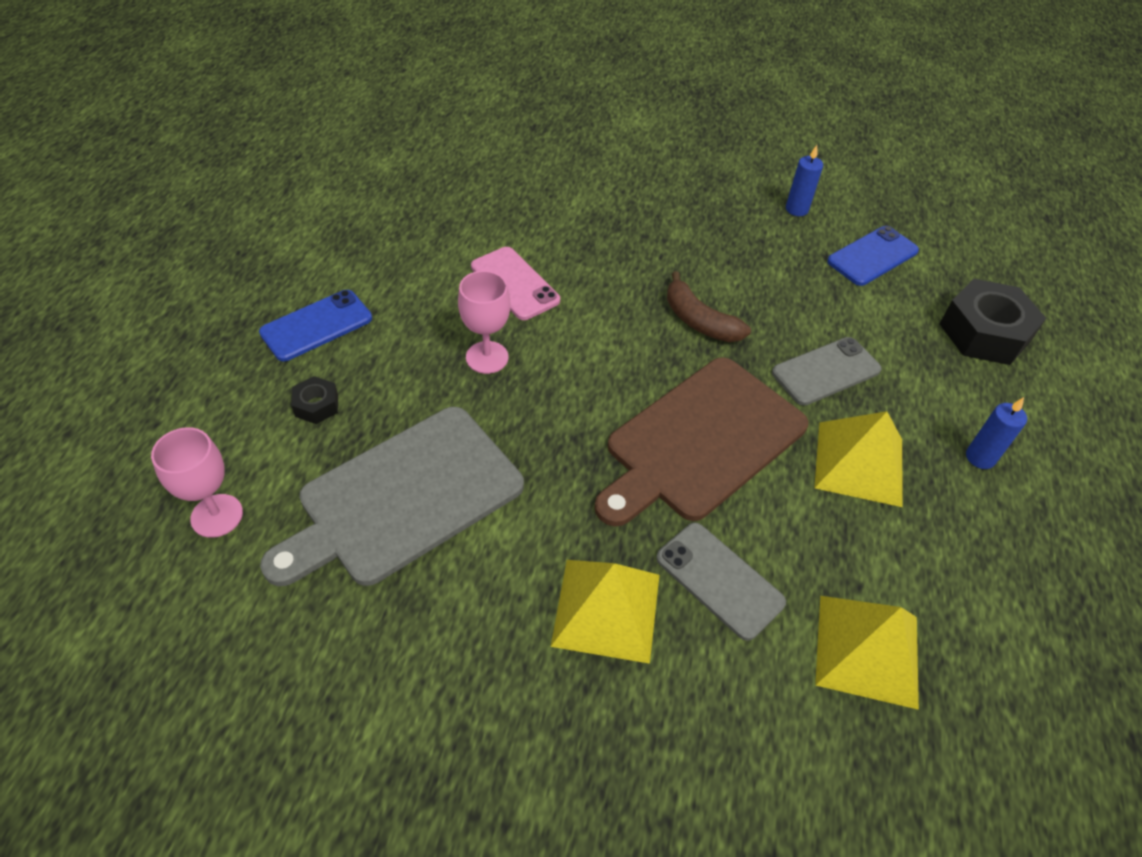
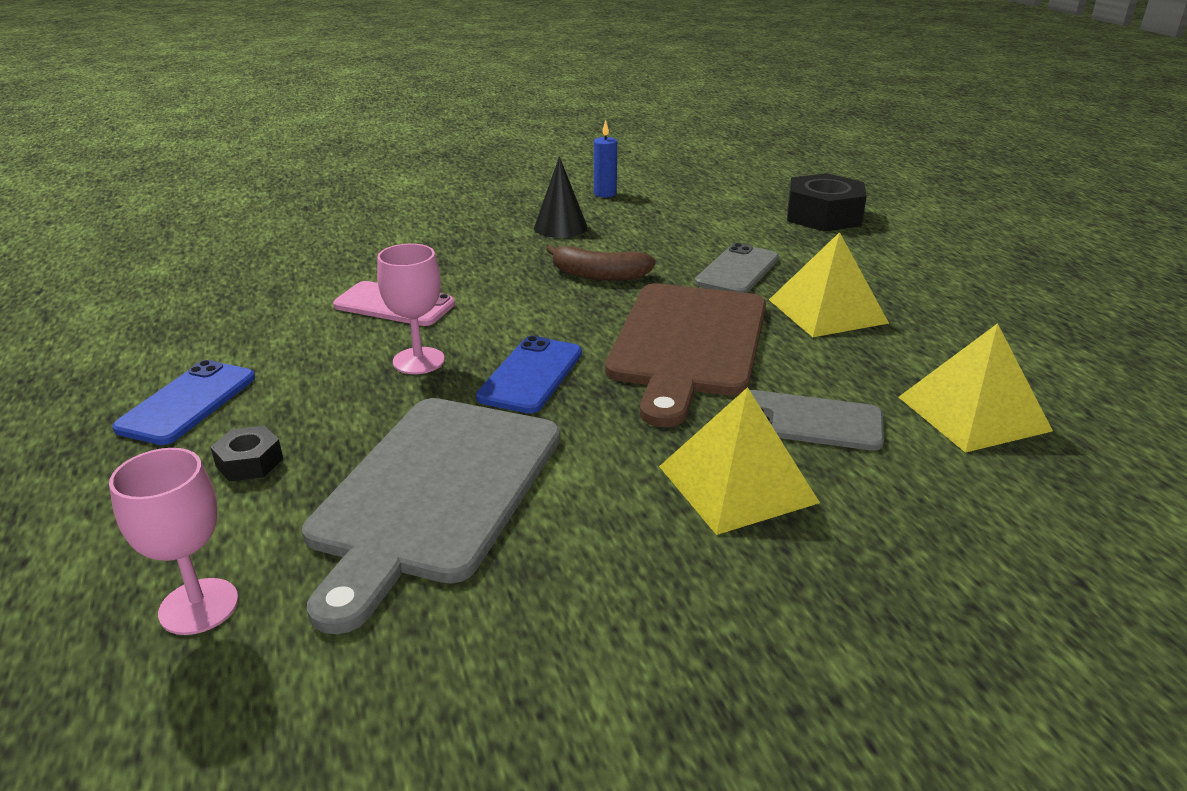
camera: 30 degrees left, 20 degrees down
blue phone [827,226,919,286] -> blue phone moved to [476,336,582,413]
blue candle [966,397,1027,469] -> none
none -> black cone [534,157,588,238]

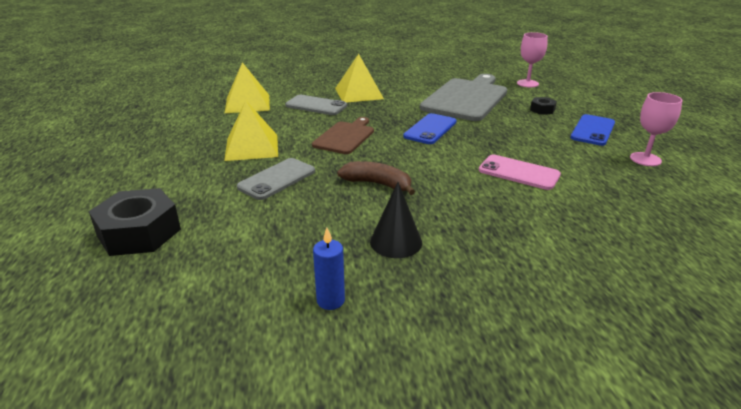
camera: 170 degrees left, 0 degrees up
pink goblet [377,244,445,374] -> pink goblet moved to [630,92,683,166]
brown cutting board [605,283,766,427] -> brown cutting board [312,117,374,154], size x0.58

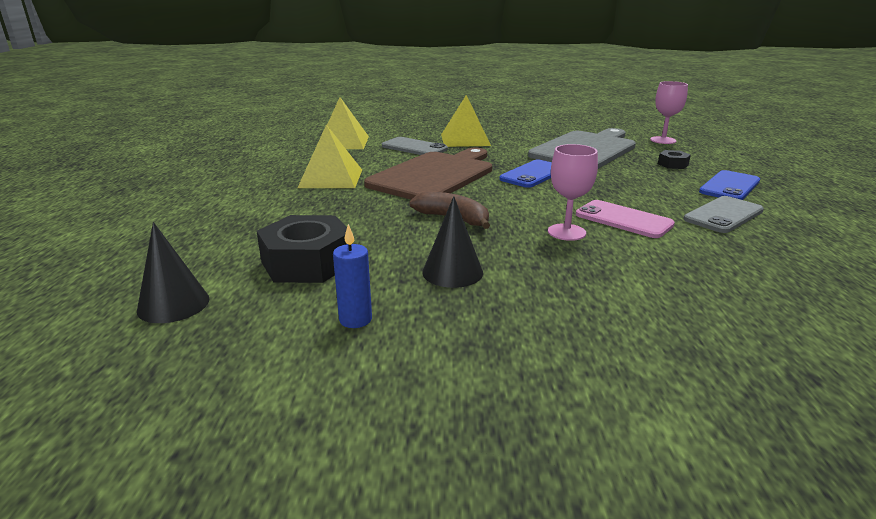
camera: 10 degrees right, 5 degrees down
black nut [88,188,181,256] -> black nut moved to [256,215,353,283]
grey phone [237,158,315,200] -> grey phone moved to [684,196,764,233]
brown cutting board [312,117,374,154] -> brown cutting board [364,148,492,200], size x1.73
pink goblet [630,92,683,166] -> pink goblet moved to [548,144,598,241]
none -> black cone [137,222,209,323]

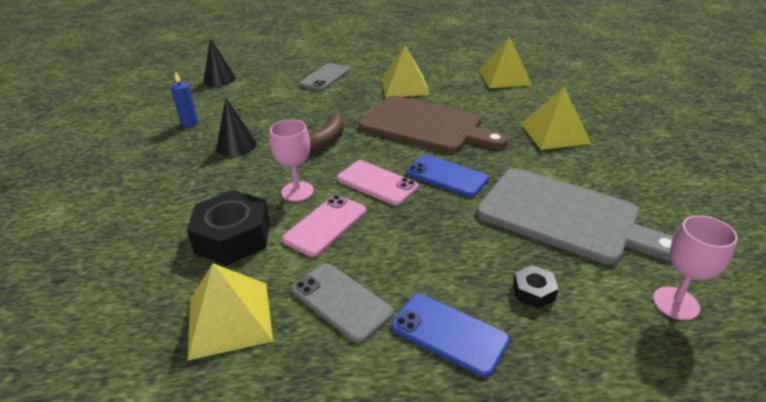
camera: 85 degrees right, 10 degrees up
black nut [256,215,353,283] -> black nut moved to [187,190,270,265]
grey phone [382,137,448,155] -> grey phone moved to [299,63,350,91]
none -> yellow pyramid [188,263,273,360]
none -> pink phone [337,161,419,206]

